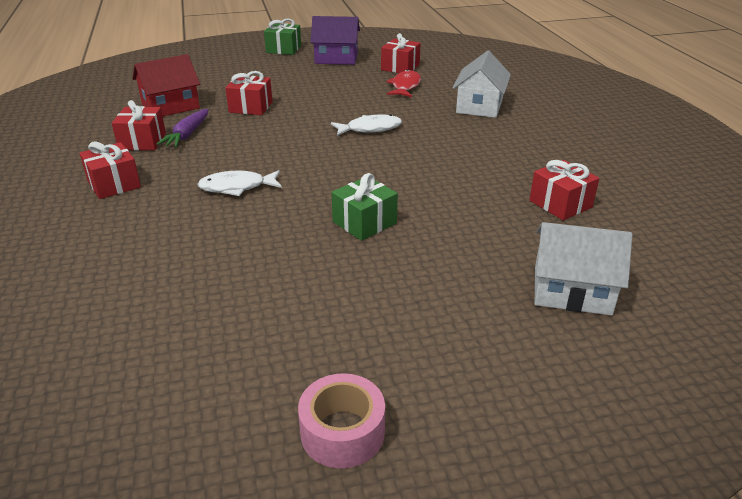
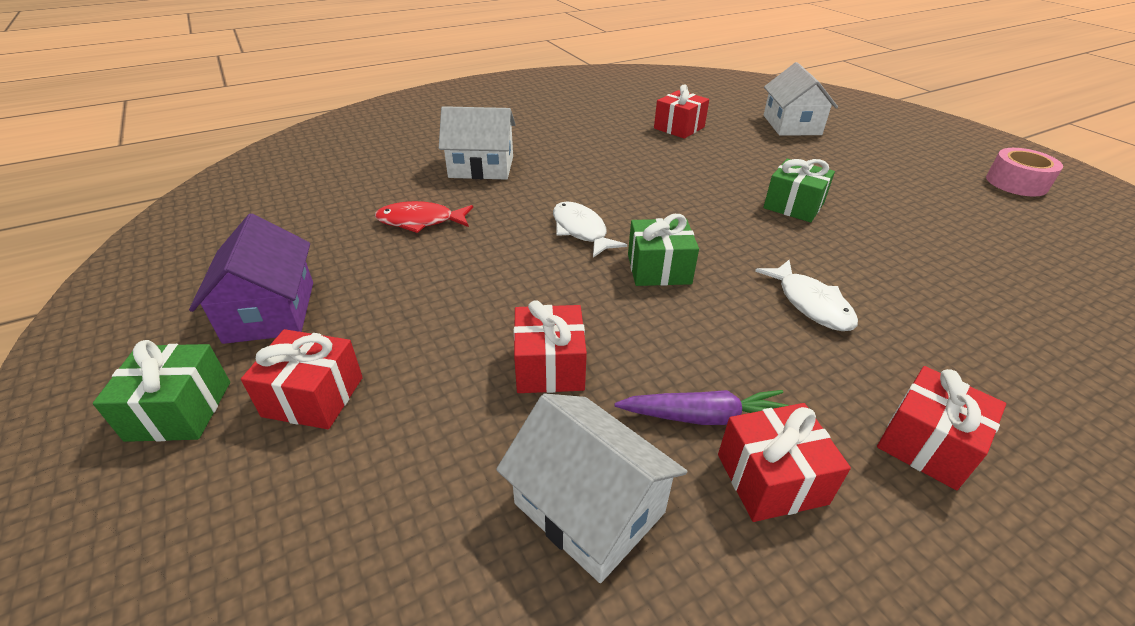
camera: 105 degrees left, 5 degrees up
red house [133,54,200,116] -> white house [496,393,687,583]
red gift [381,33,421,73] -> red gift moved to [241,329,363,429]
none -> green gift [628,214,699,286]

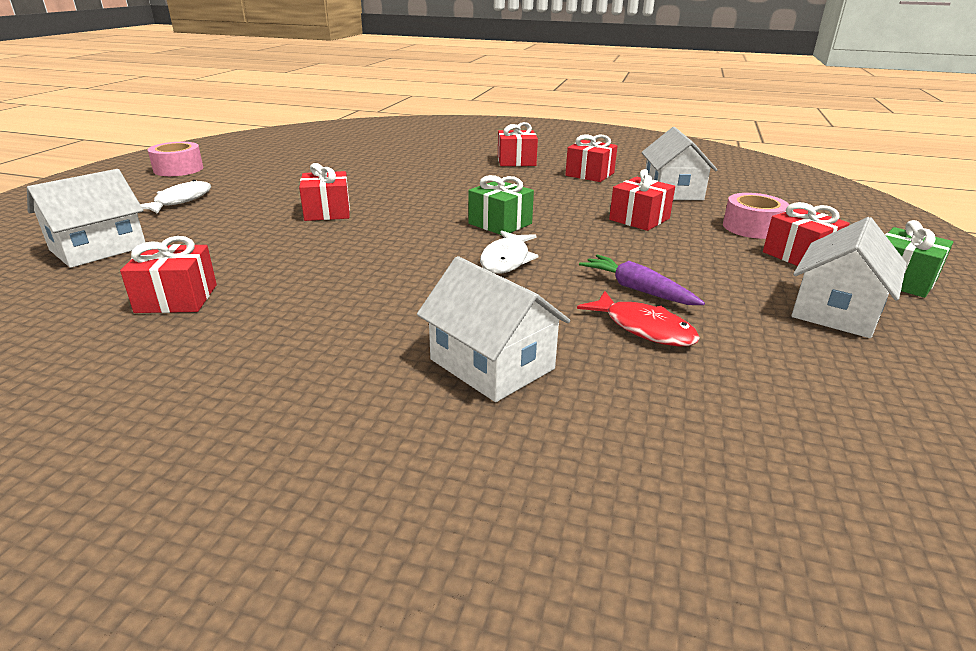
camera: 135 degrees left, 10 degrees down
purple house [189,213,313,344] -> white house [791,217,907,338]
purple carrot [614,390,789,425] -> purple carrot moved to [579,254,705,305]
white fish [755,260,858,331] -> white fish moved to [140,180,211,214]
green gift [763,159,835,222] -> red gift [299,163,350,221]
none -> pink tape [723,193,789,239]

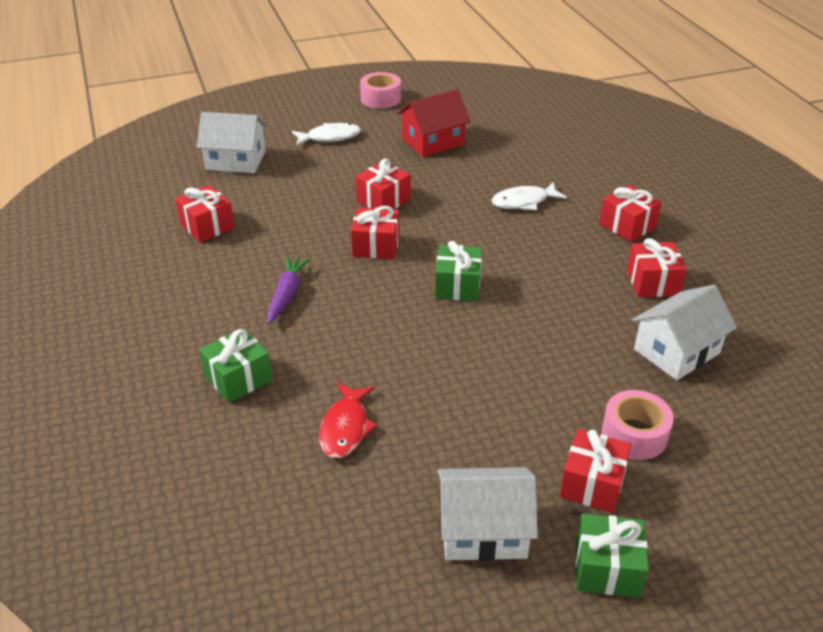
camera: 55 degrees right, 10 degrees up
white house [417,256,570,402] -> green gift [199,328,272,403]
white fish [480,230,539,274] -> white fish moved to [491,182,567,210]
purple carrot [579,254,705,305] -> purple carrot moved to [267,256,310,324]
red gift [609,169,675,231] -> red gift moved to [351,206,399,259]
none -> red house [397,89,471,157]

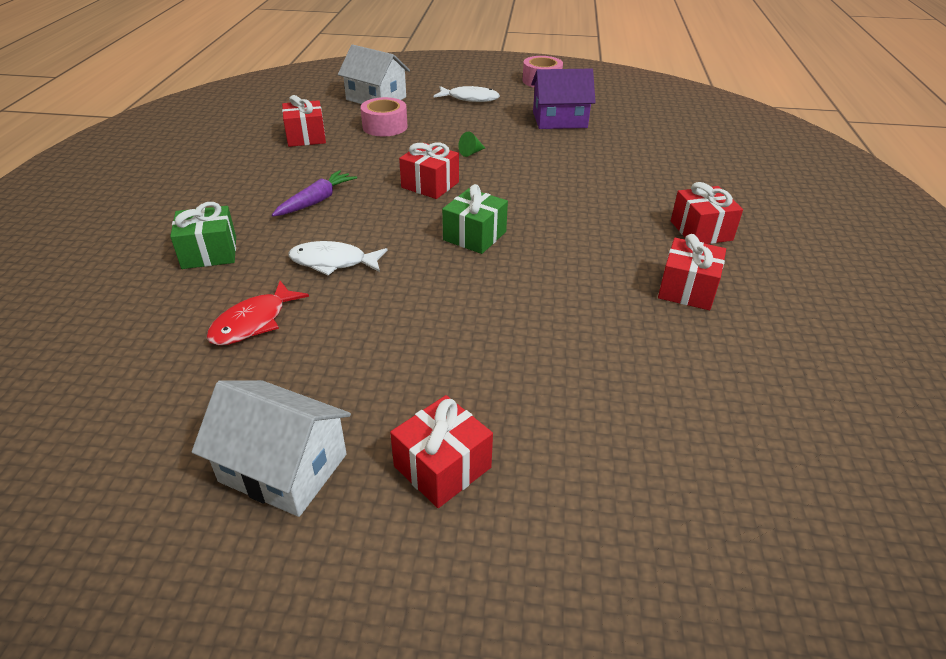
camera: 25 degrees right, 0 degrees up
red gift [355,159,411,209] -> green cone [458,131,485,157]
red house [397,89,471,157] -> purple house [531,69,596,129]
white fish [491,182,567,210] -> white fish moved to [288,241,388,276]
green gift [575,514,649,598] -> none
pink tape [602,390,674,460] -> pink tape moved to [360,97,407,136]
white house [632,285,737,380] -> none

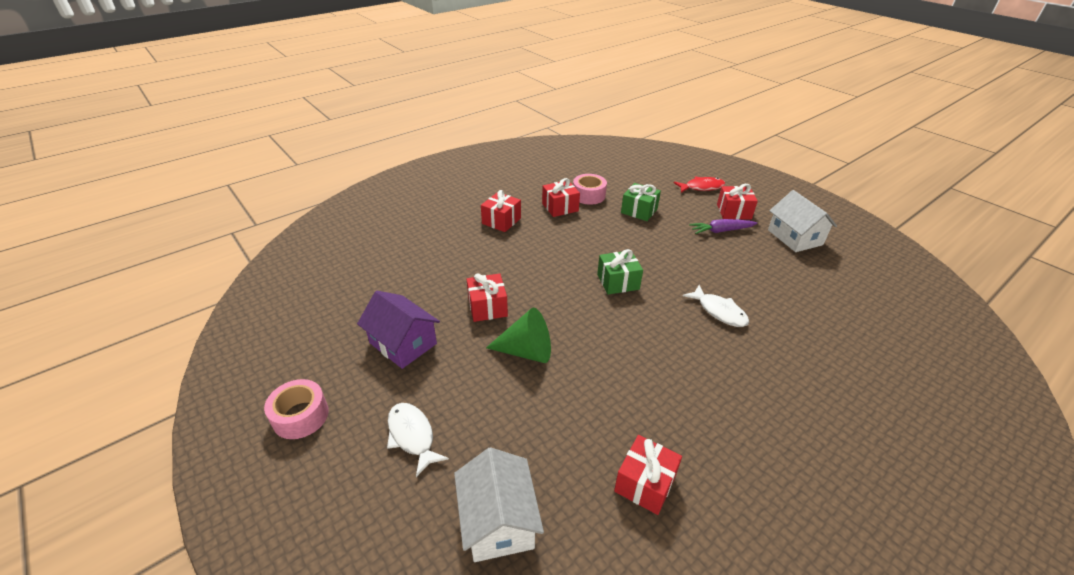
camera: 135 degrees left, 0 degrees up
green gift [170,202,236,269] -> green gift moved to [621,183,661,221]
red fish [207,281,309,345] -> red fish moved to [674,177,725,193]
purple carrot [272,170,357,216] -> purple carrot moved to [689,219,757,234]
pink tape [360,97,407,136] -> pink tape moved to [573,174,607,205]
red gift [399,142,459,199] -> red gift moved to [466,273,508,322]
green cone [458,131,485,157] -> green cone [486,308,551,363], size x2.29

